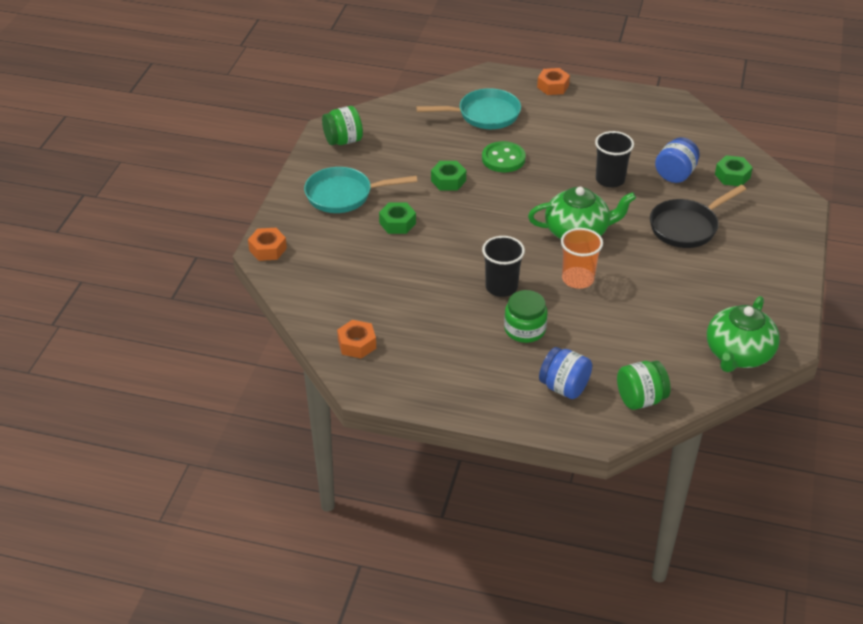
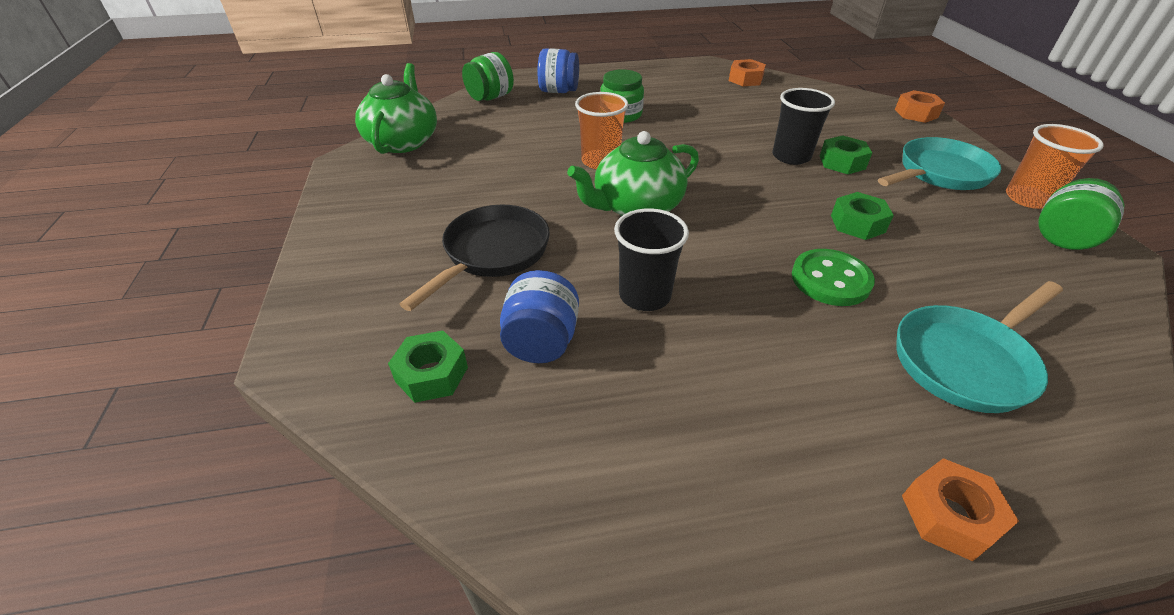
camera: 155 degrees right, 0 degrees up
black cup [482,236,525,297] -> black cup moved to [772,88,835,165]
none -> orange cup [1006,124,1104,209]

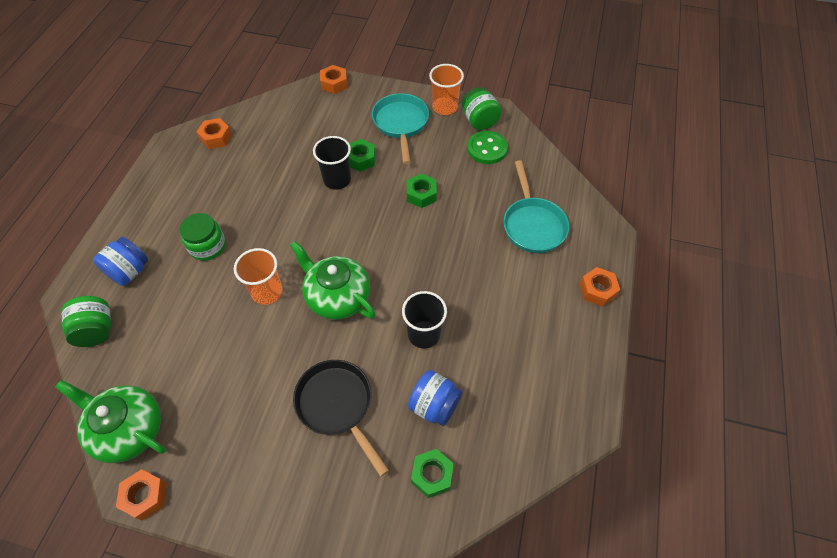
camera: 65 degrees left, 15 degrees up
green teapot [567,131,699,216] -> green teapot turned 135 degrees clockwise [290,241,375,320]
green button [792,249,875,306] -> green button moved to [467,131,508,164]
none -> orange nut [116,469,167,520]

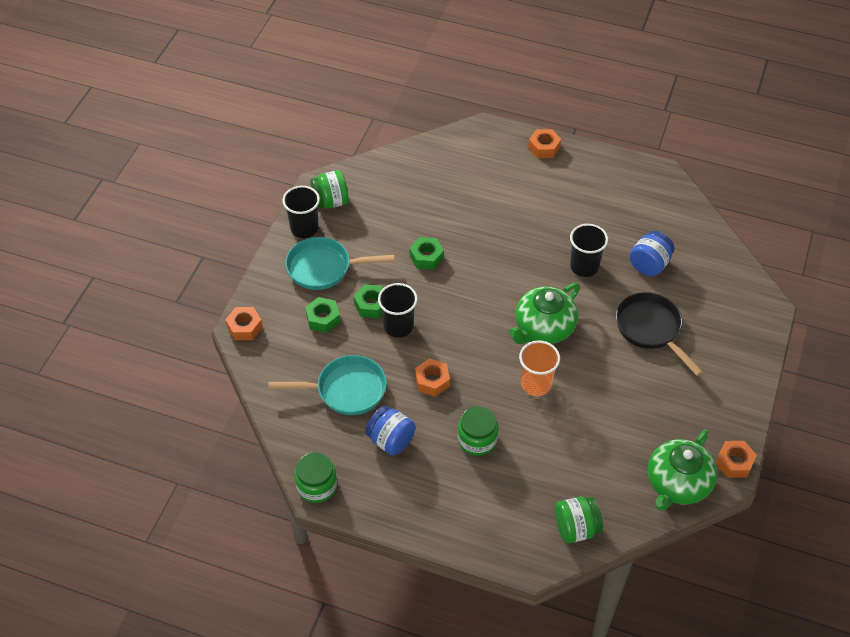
camera: 85 degrees left, 5 degrees down
blue jar [93,237,148,286] -> blue jar moved to [365,406,415,455]
orange nut [197,118,232,149] -> orange nut moved to [415,358,450,397]
black pan [293,360,389,477] -> black pan turned 90 degrees clockwise [616,292,703,376]
green nut [411,449,454,498] -> green nut moved to [305,297,340,333]
orange cup [429,64,464,115] -> black cup [282,186,320,238]
green button [467,131,508,164] -> none
turquoise pan [503,160,569,253] -> turquoise pan moved to [268,355,387,415]
none -> green jar [294,452,337,503]

